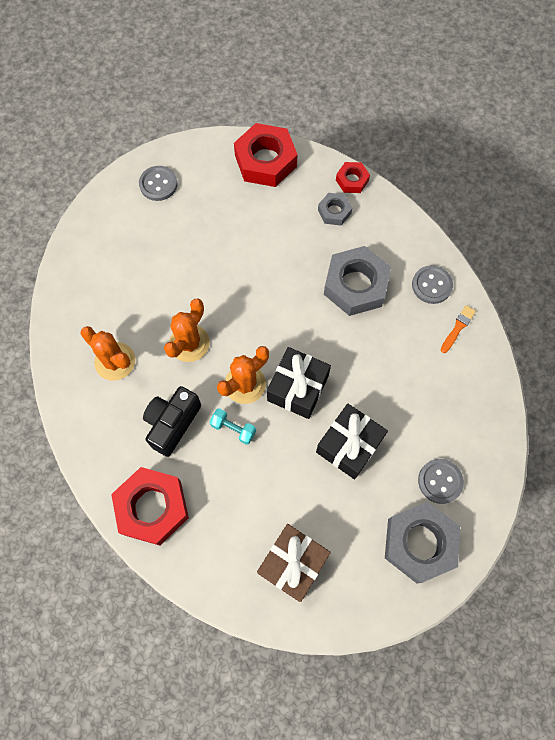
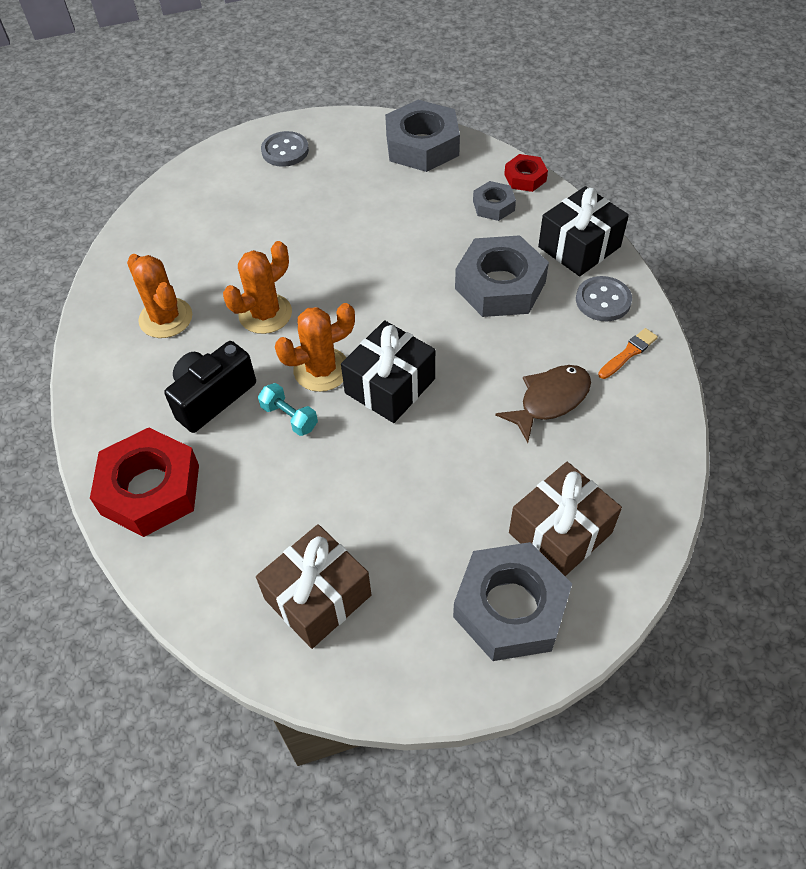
camera: 15 degrees right, 15 degrees down
red nut [234,123,297,187] -> grey nut [385,100,460,172]
black gift [316,404,388,479] -> black gift moved to [538,186,629,276]
grey button [418,459,464,504] -> brown gift [509,462,622,576]
none -> brown fish [495,365,591,443]

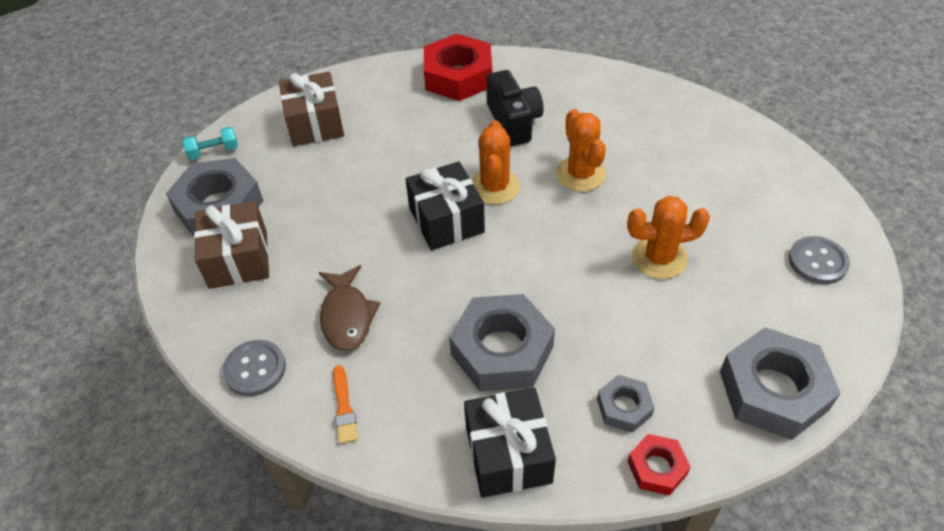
camera: 120 degrees right, 5 degrees down
orange cactus [127,254,192,338] -> orange cactus moved to [627,196,710,279]
turquoise dumbbell [258,383,318,436] -> turquoise dumbbell moved to [182,127,238,160]
grey button [576,276,632,321] -> grey button moved to [222,340,286,396]

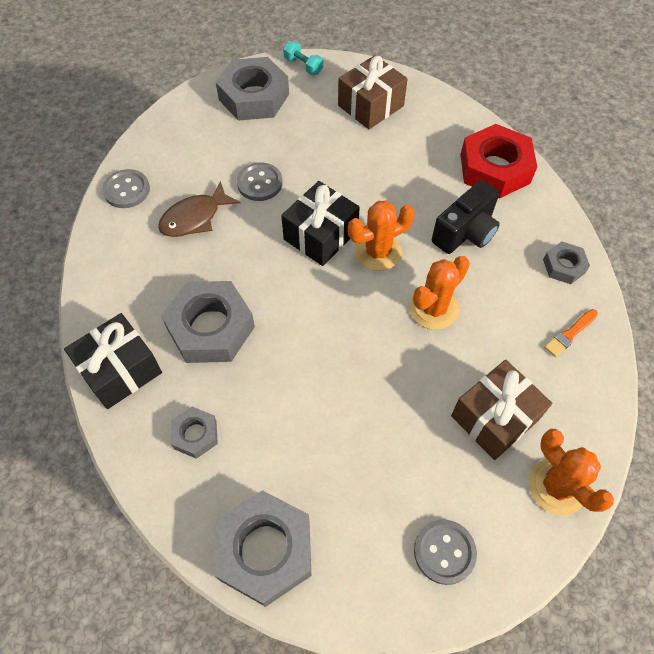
camera: 60 degrees right, 10 degrees up
brown gift [194,201,269,289] -> brown gift moved to [451,360,552,460]
orange brush [333,365,358,444] -> orange brush moved to [544,309,598,357]
orange cactus [627,196,710,279] -> orange cactus moved to [528,429,614,515]
red nut [628,434,691,496] -> none
none -> grey button [237,162,283,201]
none -> grey nut [543,242,590,284]

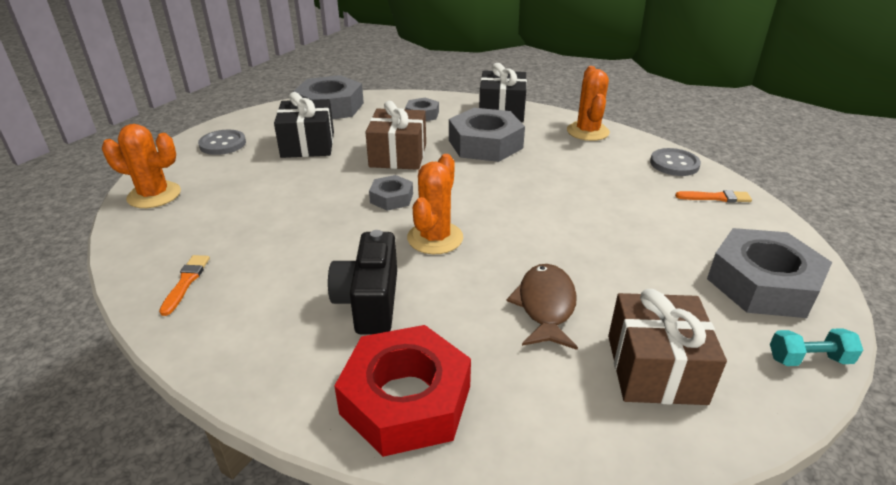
camera: 135 degrees right, 25 degrees down
brown fish [158,181,241,237] -> brown fish moved to [507,264,578,350]
grey button [237,162,283,201] -> none
black gift [281,181,360,266] -> black gift moved to [274,92,334,158]
orange cactus [409,256,470,330] -> orange cactus moved to [567,66,610,141]
brown gift [451,360,552,460] -> brown gift moved to [366,101,426,170]
grey nut [543,242,590,284] -> grey nut moved to [369,175,413,211]
none -> orange brush [675,190,752,202]

